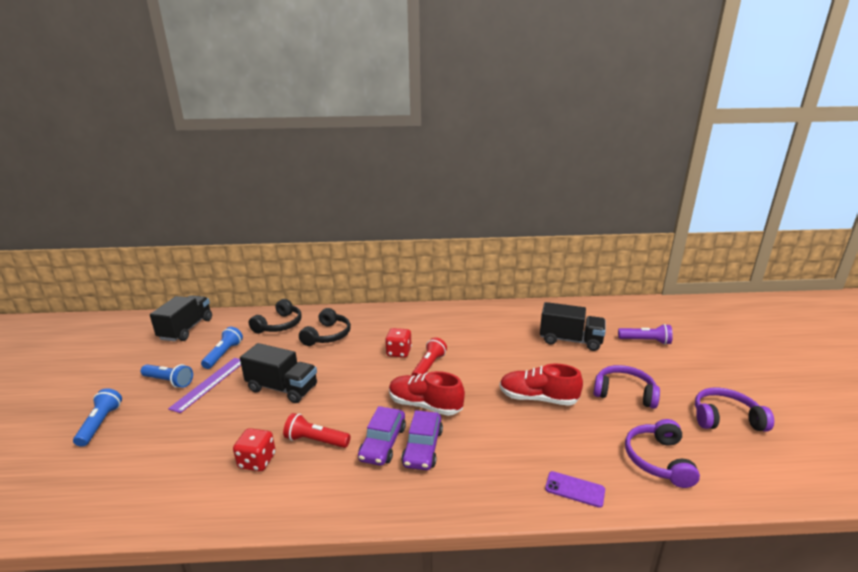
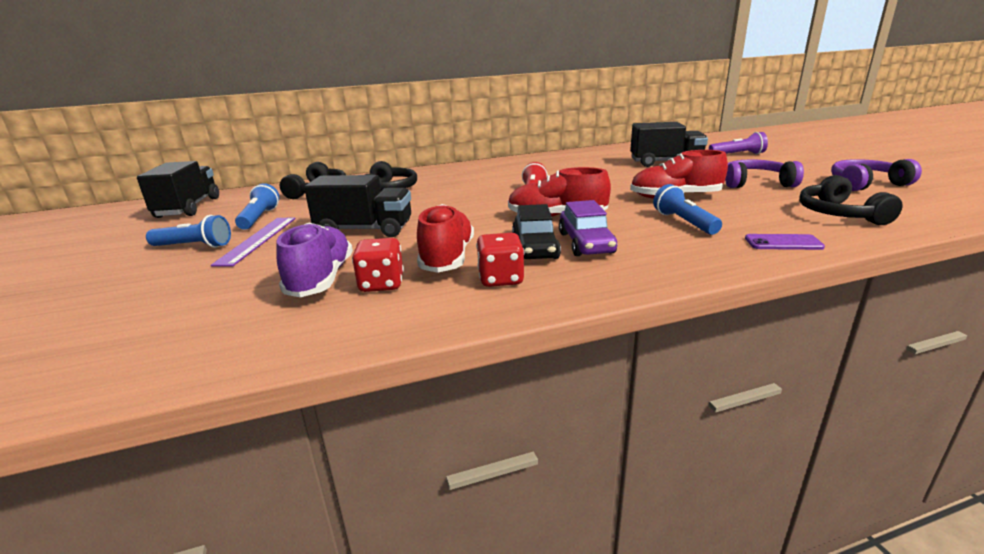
camera: 15 degrees left, 0 degrees up
blue flashlight [73,388,122,447] -> blue flashlight moved to [653,184,722,235]
red flashlight [283,413,351,448] -> red shoe [417,204,474,273]
purple car [358,406,406,466] -> black car [512,204,561,259]
red dice [385,328,412,358] -> red dice moved to [476,233,524,287]
purple headphones [625,419,700,488] -> black headphones [799,175,903,225]
none -> purple shoe [276,223,353,297]

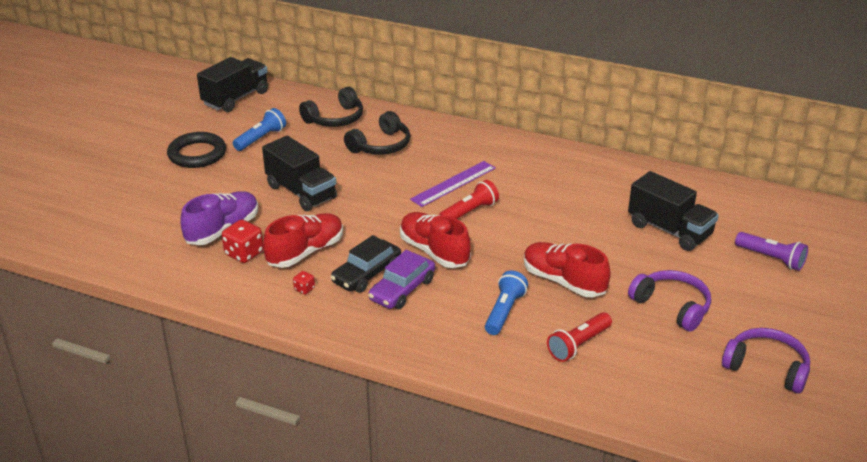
camera: 40 degrees right, 10 degrees up
blue flashlight [146,215,231,248] -> black ring [167,132,226,168]
purple ruler [211,218,296,267] -> purple ruler moved to [410,161,496,207]
red dice [476,233,524,287] -> red dice [293,271,315,294], size x0.52
purple phone [745,234,825,250] -> none
black headphones [799,175,903,225] -> none
none -> red flashlight [547,312,612,362]

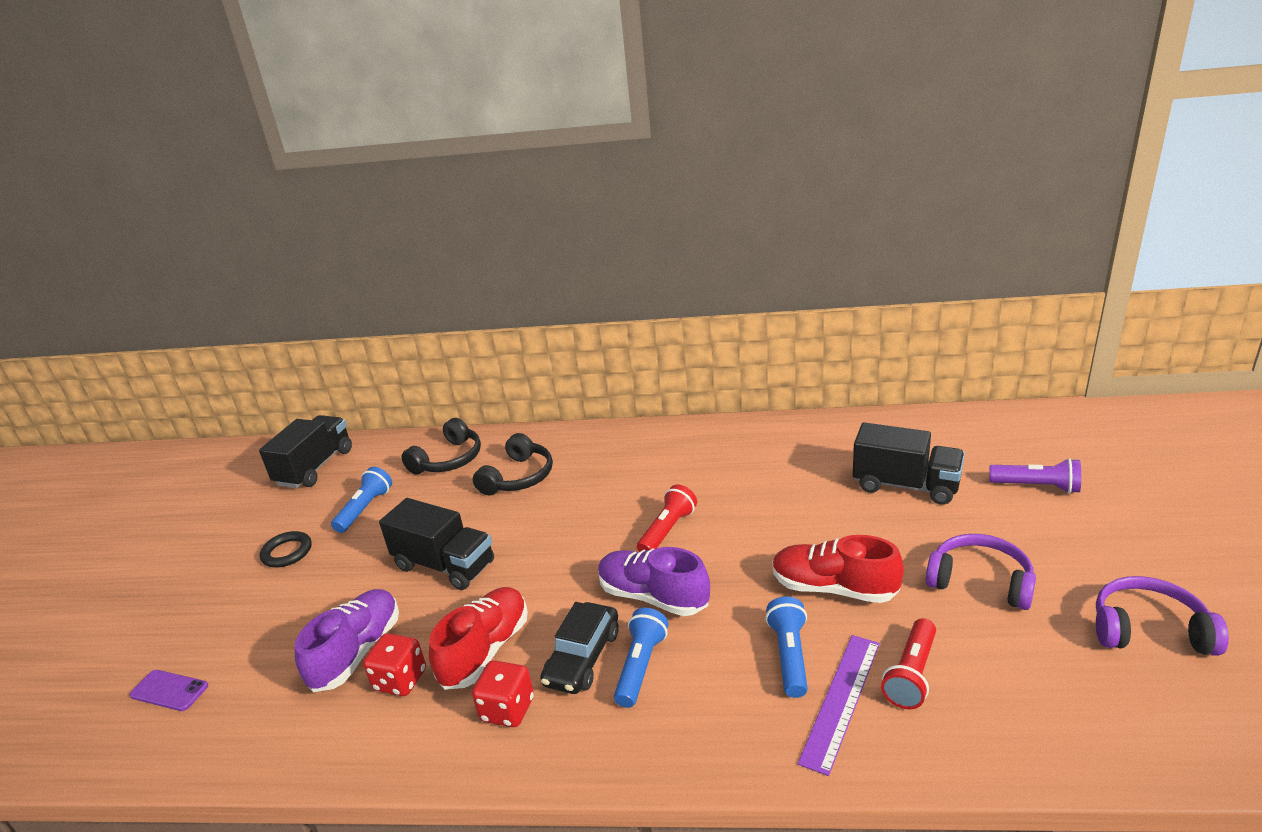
camera: 15 degrees left, 5 degrees down
black ring [167,132,226,168] -> black ring [260,531,312,567], size x0.65
red dice [293,271,315,294] -> red dice [472,660,534,727], size x1.94
purple car [368,250,435,309] -> blue flashlight [614,608,668,708]
red shoe [400,212,471,268] -> purple shoe [598,547,710,616]
purple ruler [410,161,496,207] -> purple ruler moved to [798,635,880,776]
none -> purple phone [129,670,208,711]

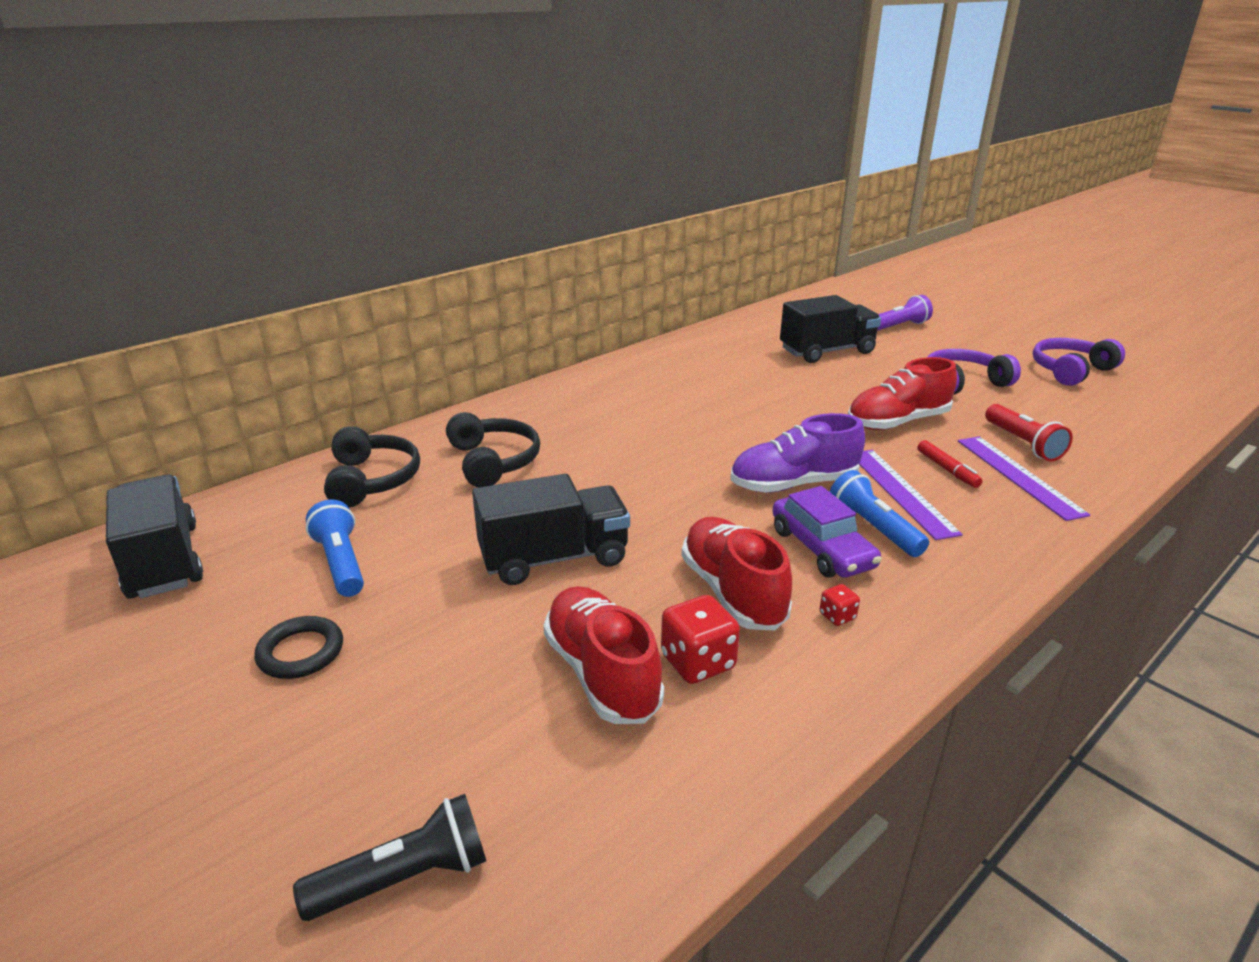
camera: 50 degrees left, 0 degrees up
purple phone [129,670,208,711] -> black flashlight [293,794,486,921]
purple shoe [295,589,399,692] -> red shoe [543,586,664,724]
red dice [472,660,534,727] -> red dice [819,584,860,626], size x0.52
black car [540,602,619,694] -> purple car [772,486,882,578]
red flashlight [637,484,697,552] -> none
blue flashlight [765,597,808,698] -> red marker [917,440,983,488]
none -> purple ruler [860,450,963,540]

